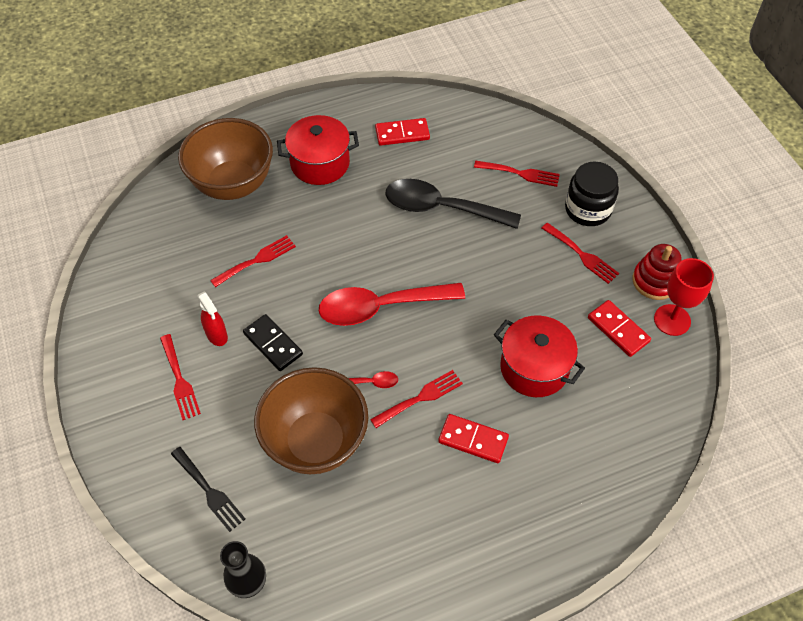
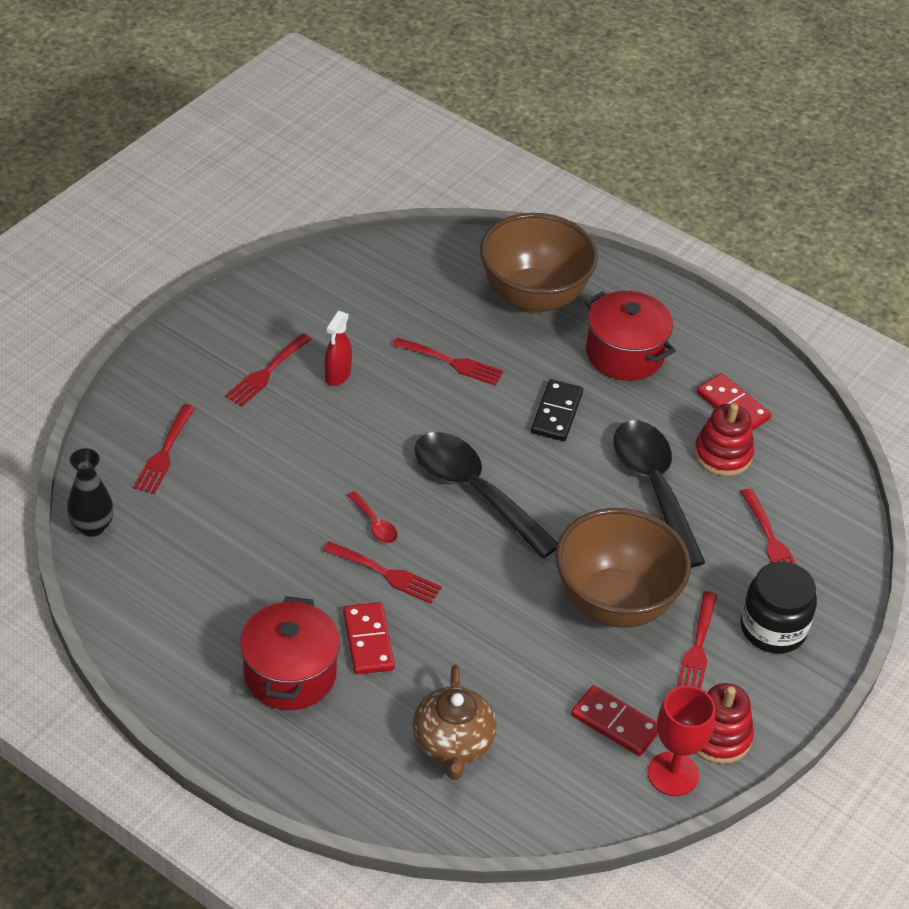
camera: 55 degrees right, 10 degrees down
black fork [171,447,245,532] -> red fork [133,404,195,494]
black domino [243,314,303,371] -> black domino moved to [531,379,583,441]
brown bowl [254,367,368,474] -> brown bowl moved to [555,508,691,628]
red spoon [319,283,465,326] -> black spoon [415,432,558,558]
red pot [494,315,585,397] -> red pot moved to [240,596,340,710]
red domino [588,300,651,357] -> red domino turned 75 degrees counterclockwise [571,685,658,756]
none -> brown teapot [413,665,497,780]
none -> red stacking toy [694,403,754,476]

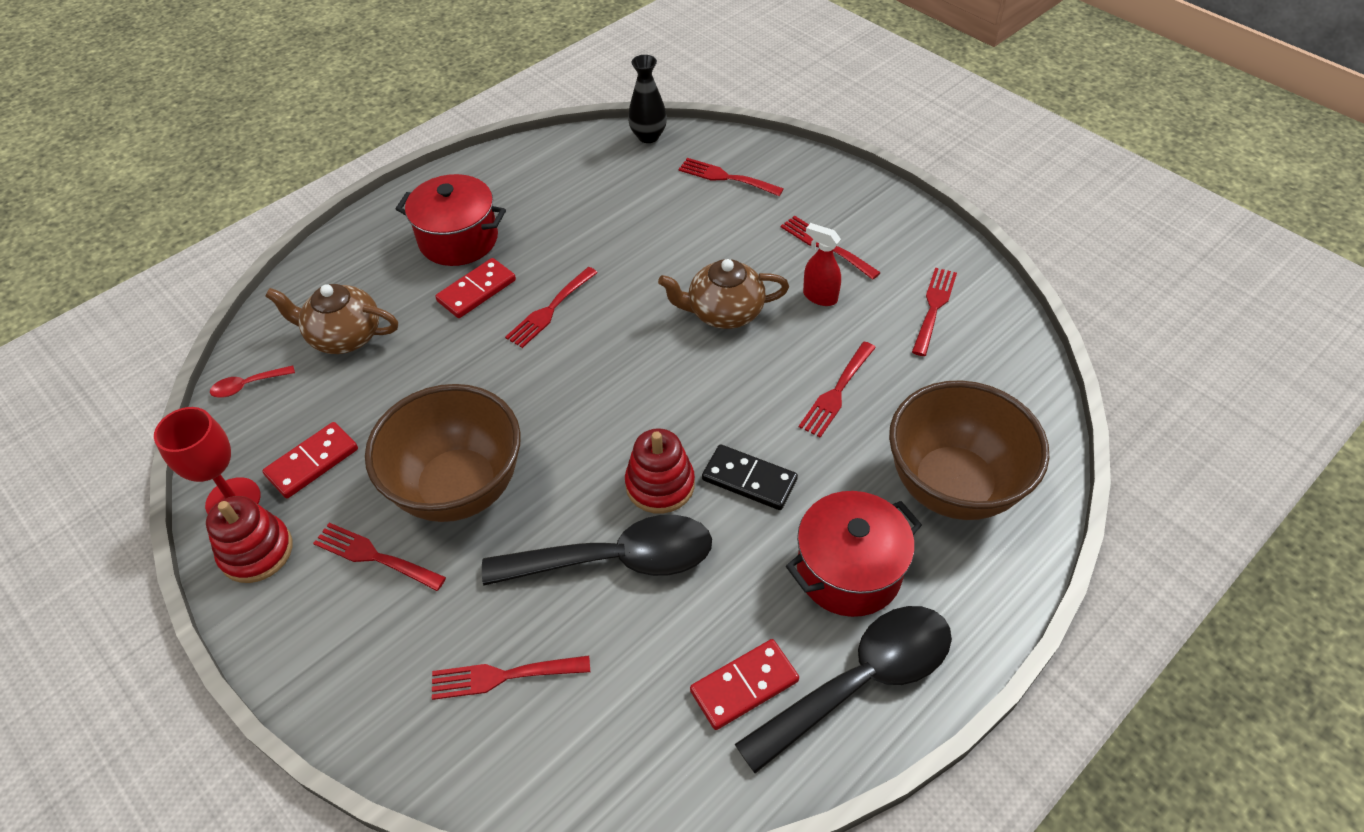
camera: 105 degrees right, 5 degrees up
red domino [343,602,395,674] -> red domino turned 45 degrees counterclockwise [435,258,516,318]
red spoon [347,491,398,543] -> red spoon moved to [210,365,295,398]
black spoon [415,432,558,558] -> black spoon moved to [735,606,952,774]
red stacking toy [694,403,754,476] -> red stacking toy moved to [625,428,695,514]
black jar [741,561,817,654] -> none
none -> brown teapot [658,259,789,329]
none -> red fork [912,267,957,356]

